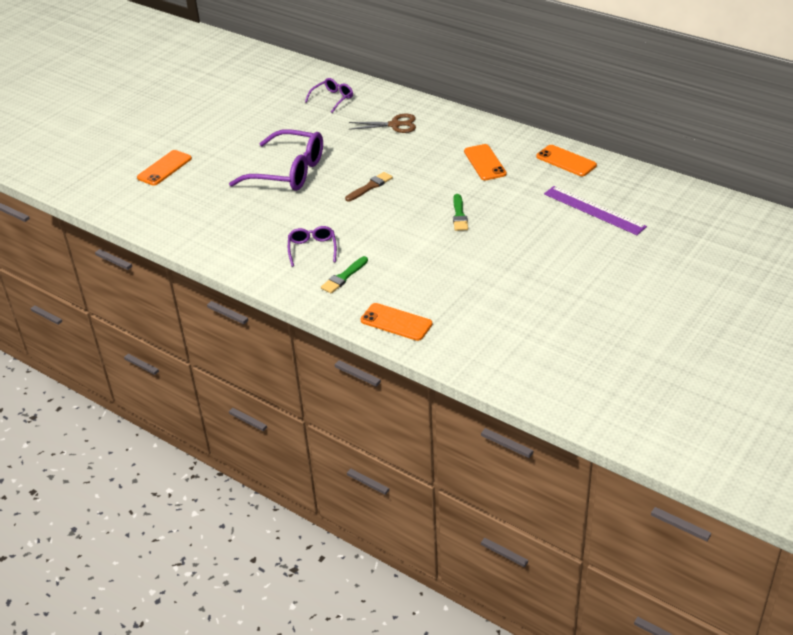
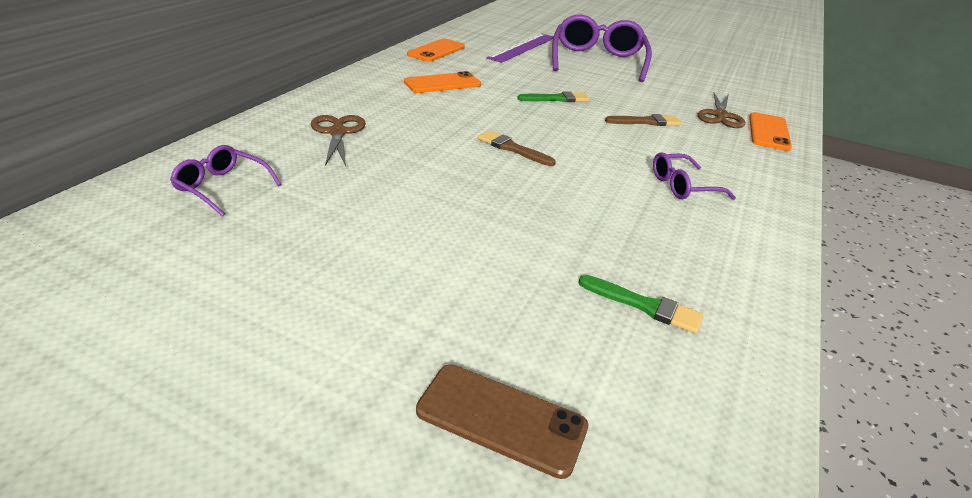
camera: 105 degrees left, 5 degrees down
orange phone [137,150,192,186] -> brown phone [416,364,588,479]
purple glasses [229,129,323,191] -> purple glasses moved to [552,15,652,82]
green brush [321,256,368,293] -> green brush moved to [578,275,703,334]
none -> brown brush [605,114,681,126]
none -> brown scissors [698,93,745,128]

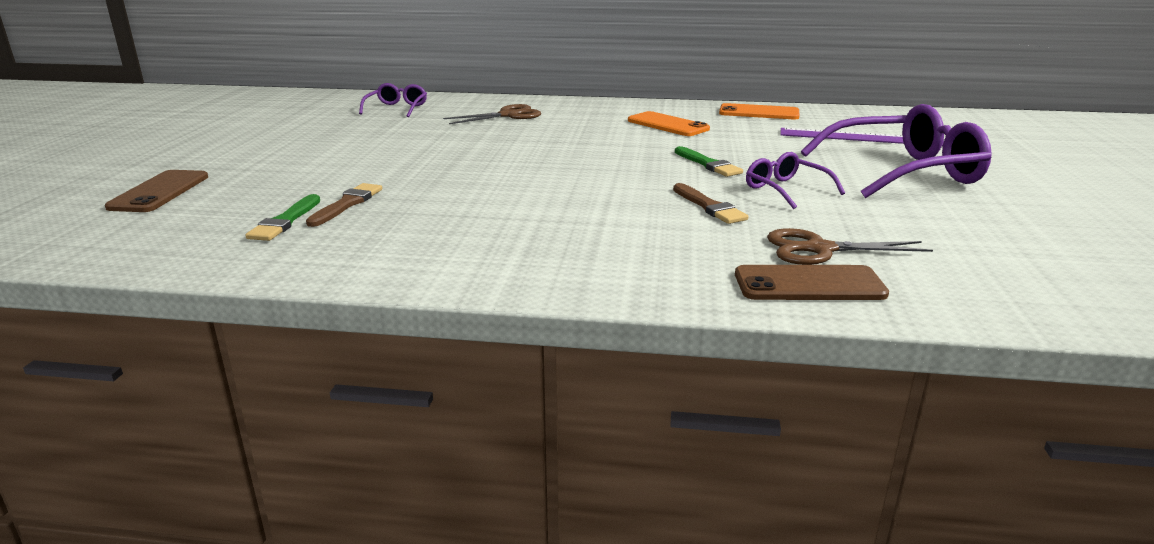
camera: 75 degrees right, 10 degrees down
brown brush [478,131,556,166] -> brown brush moved to [306,183,382,227]
purple glasses [653,152,736,200] -> purple glasses moved to [746,152,845,209]
orange phone [749,112,792,151] -> brown phone [735,265,889,300]

